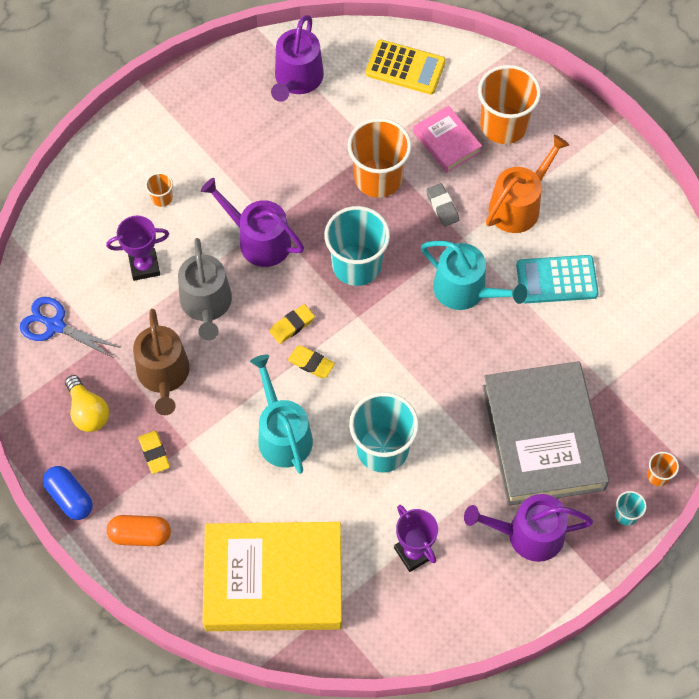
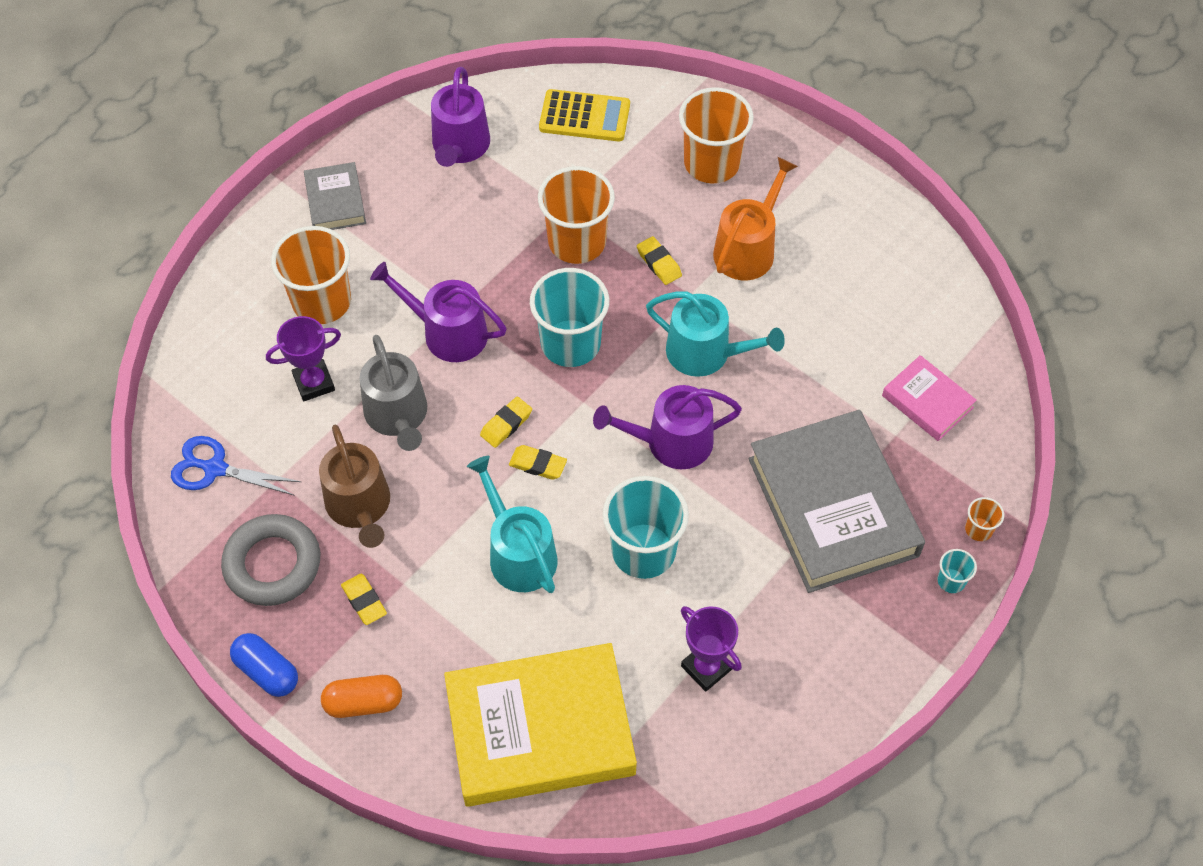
camera: 10 degrees left, 5 degrees down
yellow light bulb [65,375,109,432] -> grey ring [221,514,320,606]
orange cup [145,172,173,207] -> orange cup [271,226,351,324], size x2.28
pink book [413,106,482,173] -> pink book moved to [882,355,977,441]
grey eraser [426,183,459,227] -> yellow eraser [637,236,682,285]
purple watering can [464,494,593,562] -> purple watering can moved to [593,385,742,469]
turquoise calculator [516,255,599,303] -> none
none -> grey book [304,162,366,230]

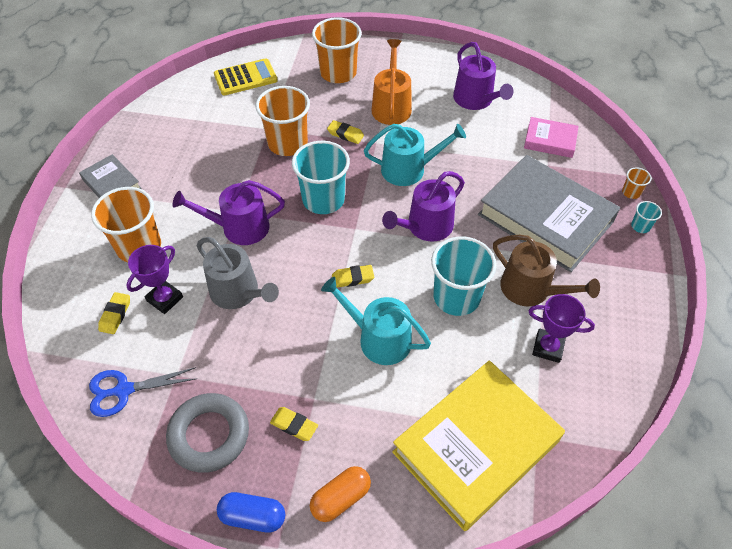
camera: 30 degrees left, 5 degrees down
brown watering can [319,425,390,548] -> brown watering can moved to [493,235,600,306]
purple watering can [431,67,490,167] -> purple watering can moved to [453,42,514,110]
yellow eraser [480,397,532,448] -> yellow eraser moved to [98,292,130,334]

